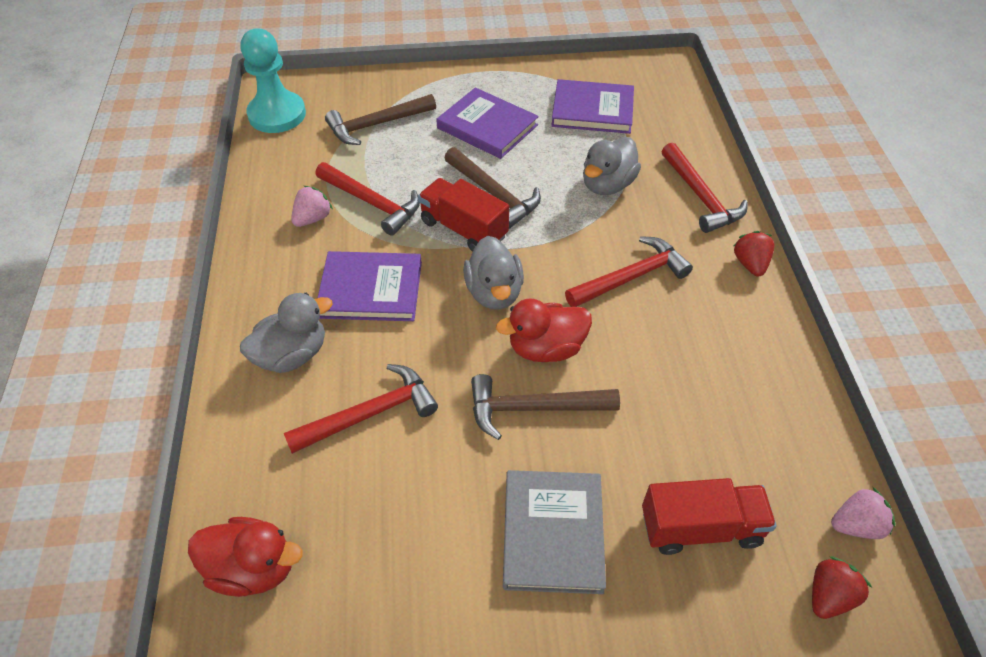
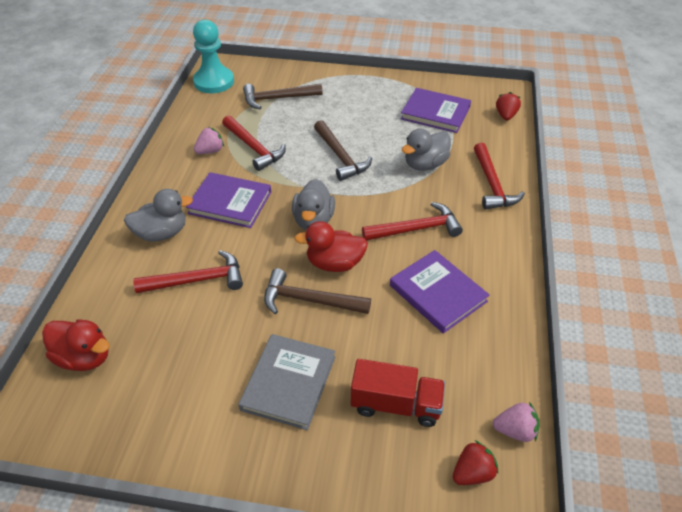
camera: 15 degrees right, 5 degrees down
red truck [418,178,509,252] -> none
purple book [436,87,539,159] -> purple book moved to [390,250,490,334]
red strawberry [734,231,775,277] -> red strawberry moved to [496,92,521,120]

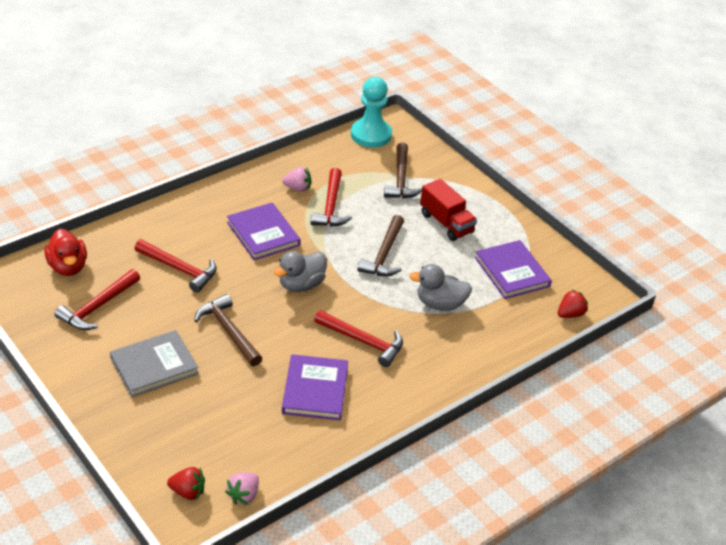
camera: 40 degrees right, 5 degrees down
grey duck [124,189,193,242] -> none
brown hammer [243,84,323,109] -> brown hammer turned 120 degrees counterclockwise [384,142,422,199]
red duck [294,221,368,272] -> none
red truck [351,359,445,427] -> red truck moved to [420,179,477,241]
red hammer [474,143,525,210] -> red hammer moved to [55,269,140,330]
pink strawberry [493,402,540,442] -> pink strawberry turned 75 degrees clockwise [225,472,259,505]

